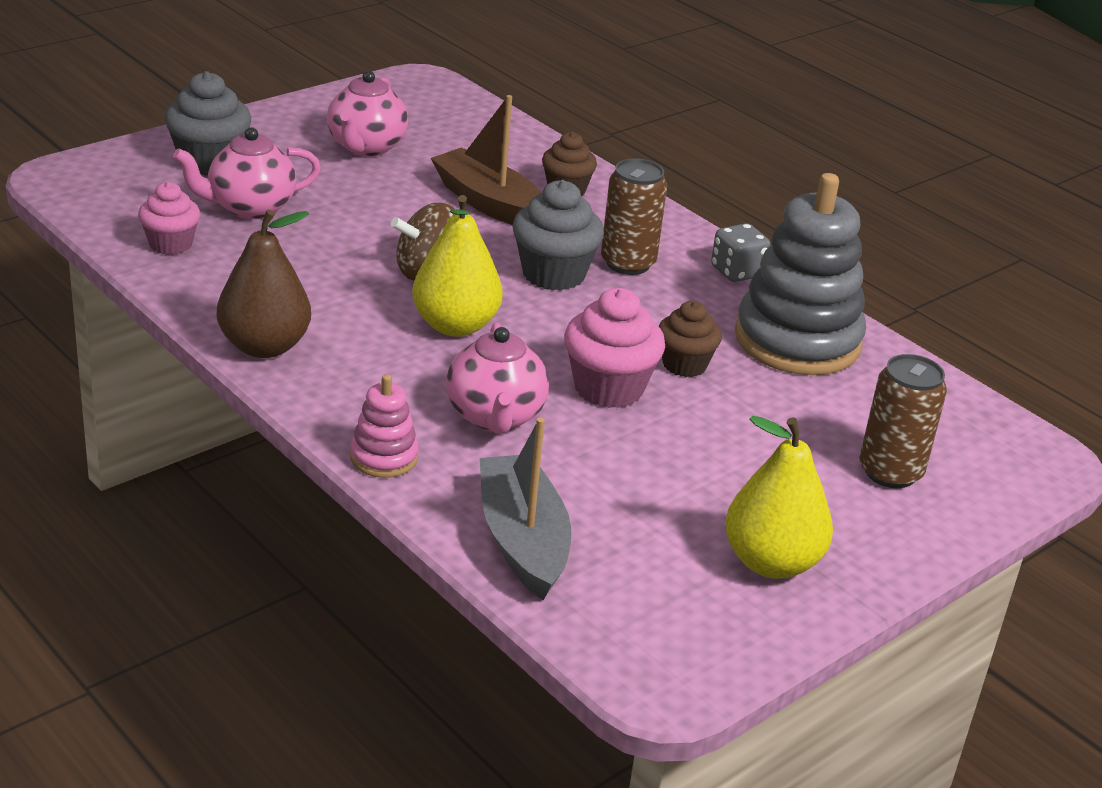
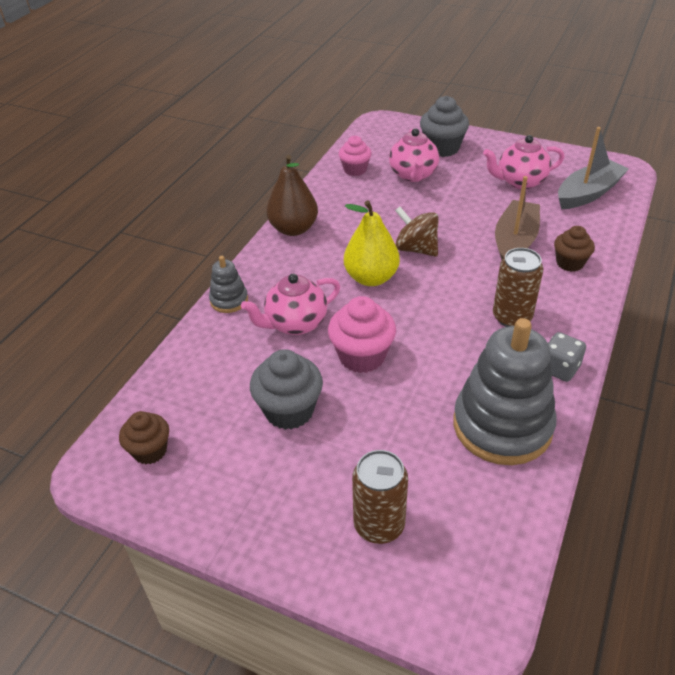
camera: 70 degrees right, 10 degrees up
pink teapot [173,127,321,219] -> pink teapot turned 135 degrees counterclockwise [389,128,439,182]
pink stacking toy [350,374,419,478] -> grey stacking toy [209,256,248,313]
grey boat [480,417,571,600] -> grey boat moved to [558,127,629,209]
grey cupcake [512,180,604,291] -> grey cupcake moved to [250,349,323,430]
brown cupcake [659,301,722,377] -> brown cupcake moved to [119,411,169,464]
yellow pear [725,416,833,579] -> none

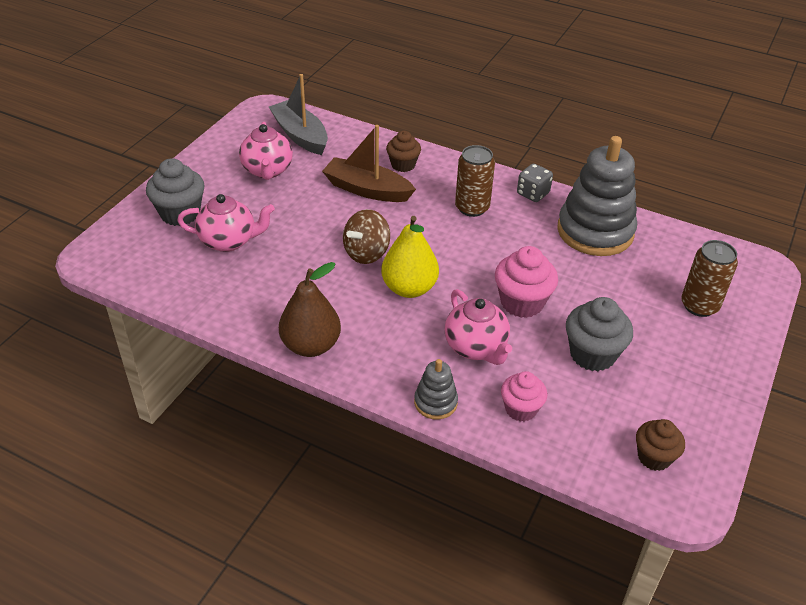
camera: 90 degrees left, 0 degrees up
pink cupcake [339,136,372,176] -> pink cupcake moved to [501,371,547,422]

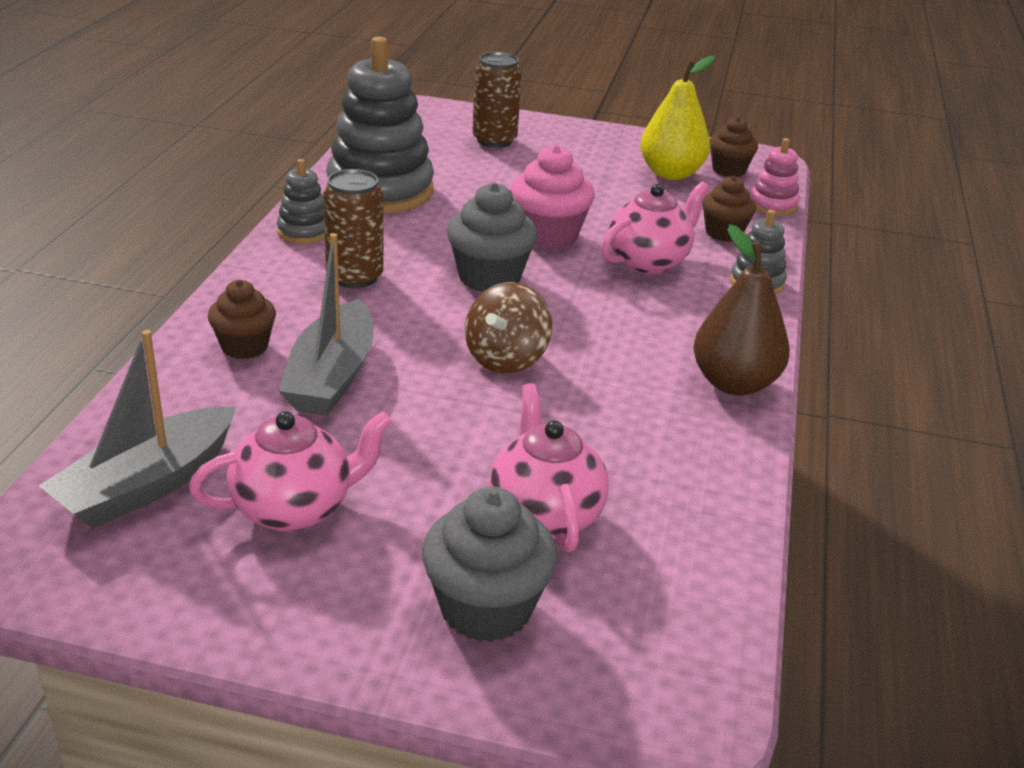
camera: 105 degrees left, 10 degrees down
brown boat [322,125,416,202] -> grey boat [279,233,374,416]
brown spinning top [343,209,390,264] -> brown spinning top turned 90 degrees clockwise [465,282,552,373]
yellow pear [381,216,439,298] -> yellow pear moved to [640,56,715,180]
pink cupcake [501,371,547,422] -> brown cupcake [702,176,756,242]
grey dice [517,164,553,202] -> grey stacking toy [277,159,325,244]
grey cupcake [566,297,633,371] -> grey cupcake moved to [447,182,537,292]
none -> pink stacking toy [750,138,799,216]

